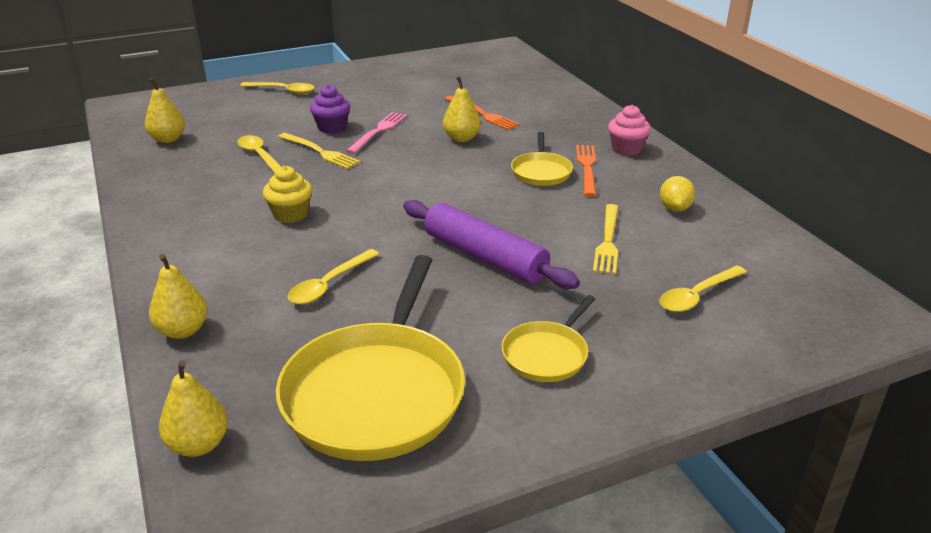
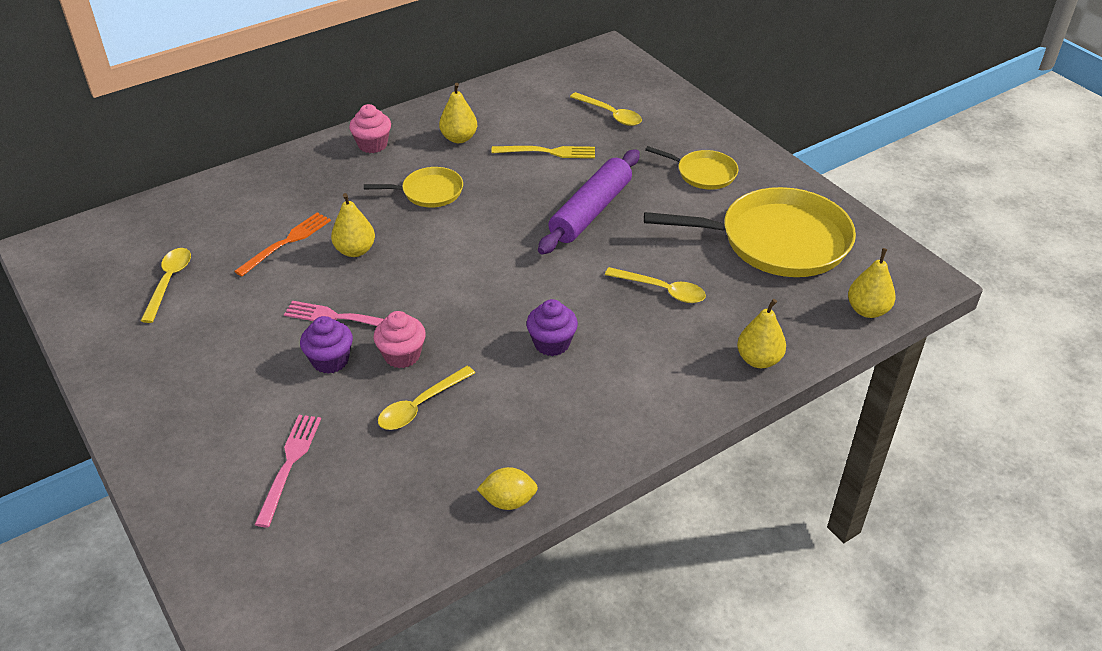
camera: 100 degrees left, 10 degrees up
yellow pear [145,77,185,143] -> yellow pear moved to [439,83,477,143]
yellow spoon [240,82,315,94] -> yellow spoon moved to [141,248,191,323]
yellow cupcake [263,166,312,223] -> purple cupcake [526,299,578,356]
yellow fork [278,133,360,169] -> pink cupcake [373,311,426,368]
orange fork [576,145,596,197] -> none
yellow lemon [660,176,695,212] -> yellow lemon moved to [477,467,538,510]
none -> pink fork [254,415,321,527]

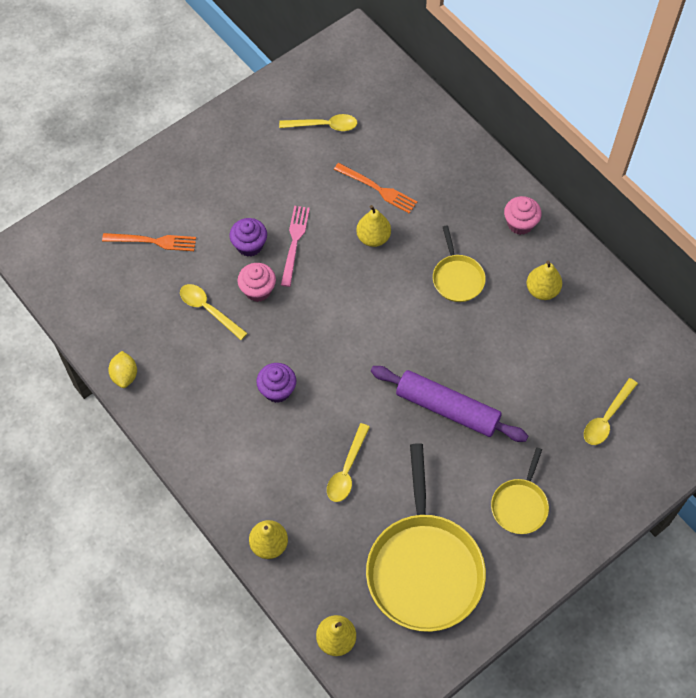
camera: 85 degrees right, 20 degrees up
pink fork [254,415,321,527] -> orange fork [102,233,196,251]
yellow fork [491,146,595,158] -> none

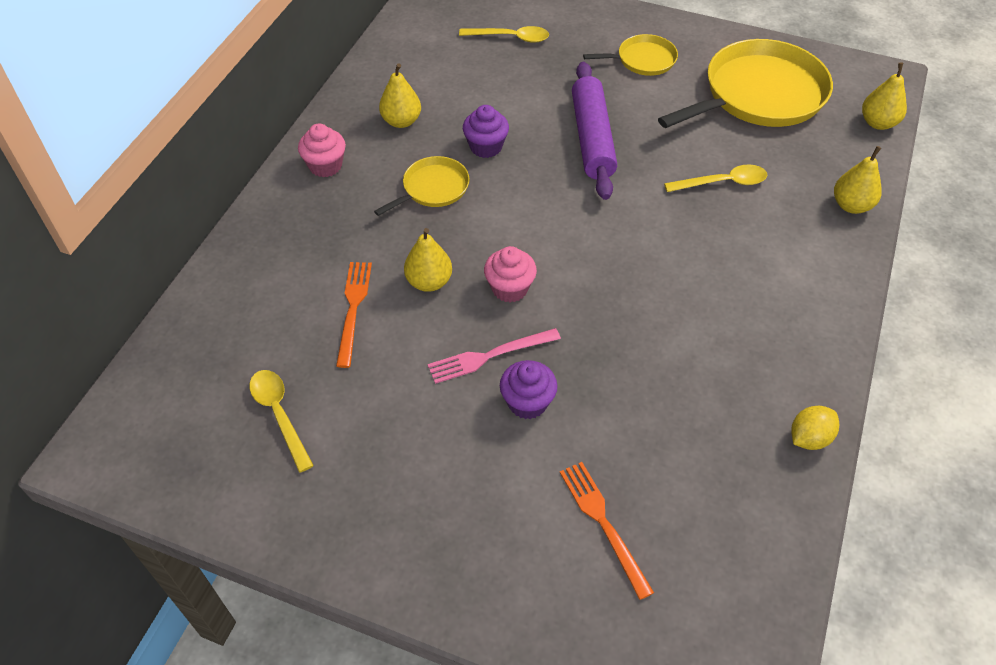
camera: 120 degrees left, 10 degrees down
yellow spoon [180,284,248,340] -> none
pink cupcake [237,263,276,302] -> pink cupcake moved to [484,246,537,302]
purple cupcake [256,363,296,403] -> purple cupcake moved to [463,105,509,158]

